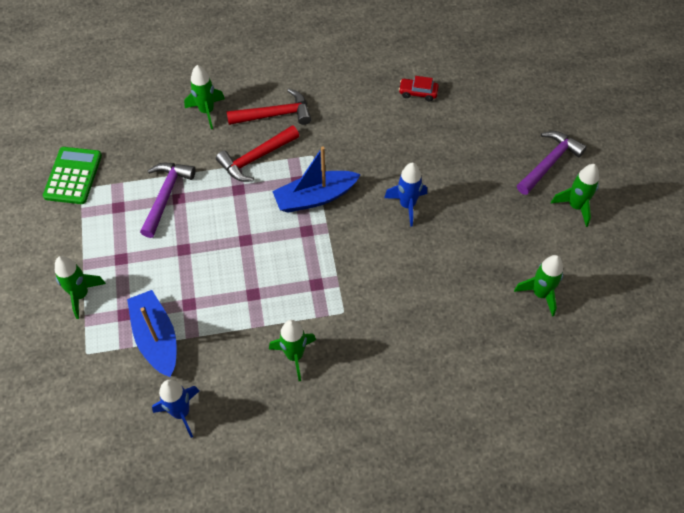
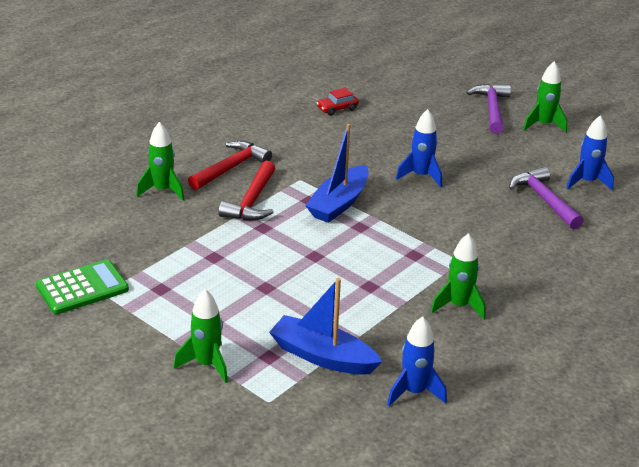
camera: 40 degrees left, 25 degrees down
green calculator [43,147,102,204] -> green calculator turned 90 degrees clockwise [36,259,129,314]
purple hammer [140,163,196,238] -> purple hammer moved to [509,166,583,229]
green rocket [514,255,563,317] -> blue rocket [566,115,614,191]

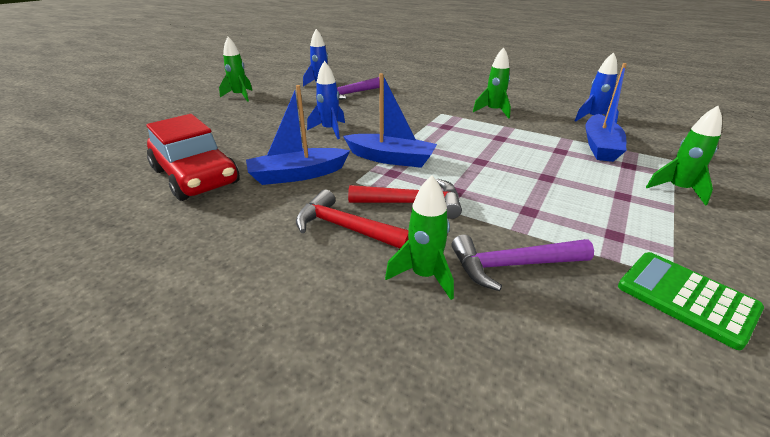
camera: 100 degrees left, 0 degrees up
red car [317,88,359,116] -> red car [146,114,240,201], size x2.43
purple hammer [467,84,511,134] -> purple hammer moved to [452,235,594,291]
none -> blue boat [246,85,350,185]

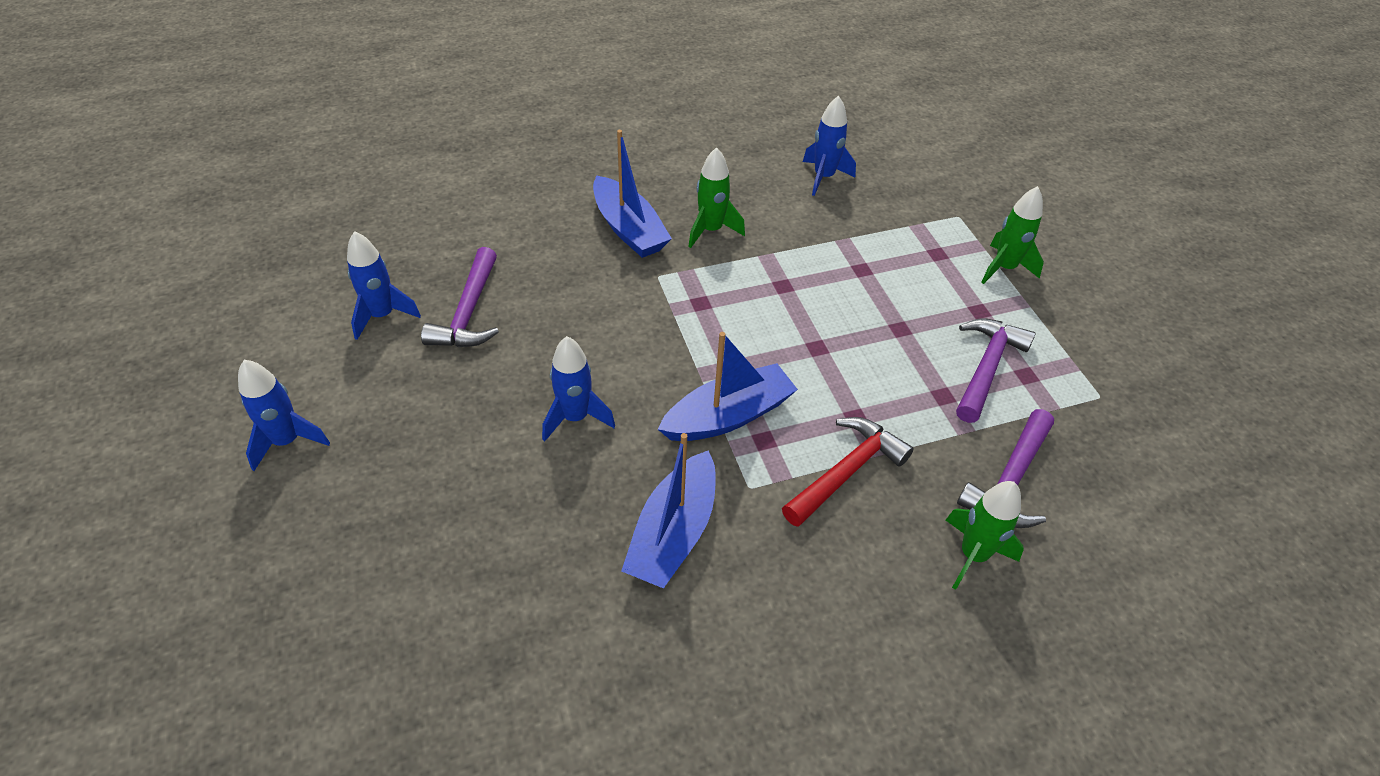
camera: 50 degrees left, 15 degrees up
red car [146,114,240,201] -> none
green rocket [219,37,253,102] -> blue rocket [238,360,330,471]
red hammer [296,189,409,249] -> none
blue boat [585,63,627,162] -> blue boat moved to [593,130,672,258]
green calculator [618,252,764,350] -> none
none -> purple hammer [956,318,1035,423]

